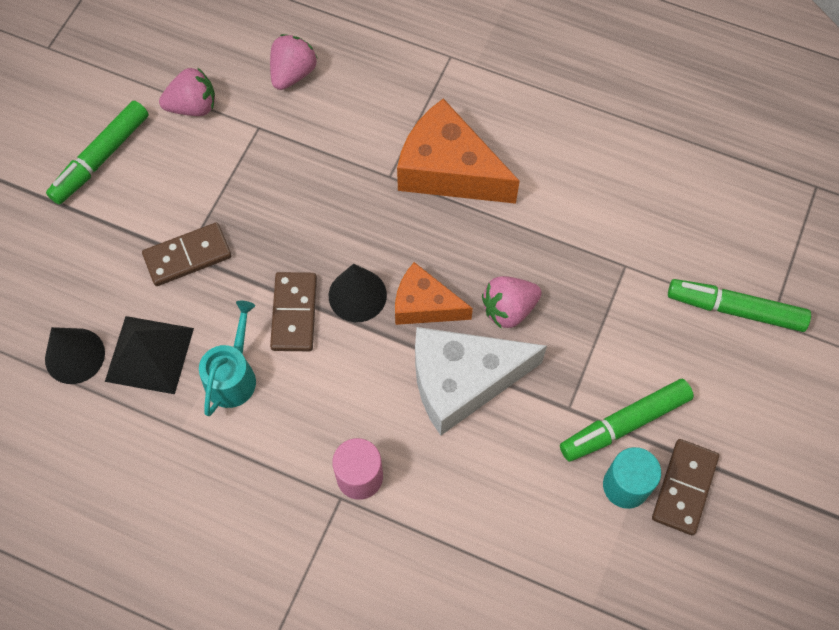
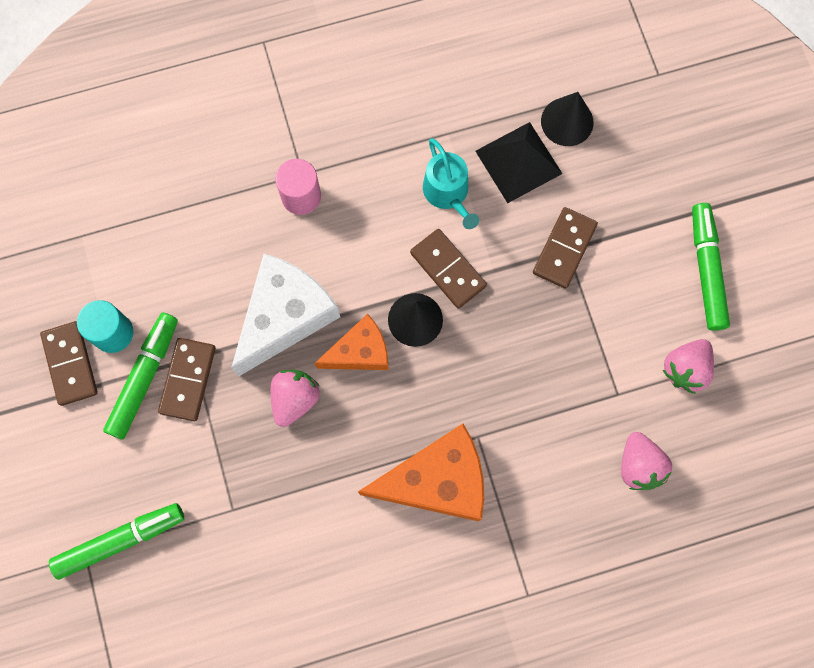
camera: 140 degrees right, 10 degrees up
none -> brown domino [158,338,216,421]

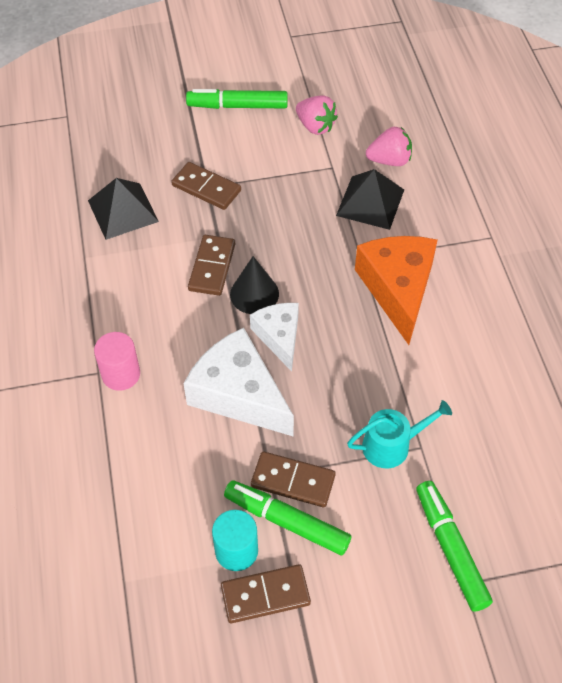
camera: 85 degrees left, 20 degrees down
pink strawberry [271,369,320,427] -> none
orange cheese [314,314,389,370] -> white cheese [250,303,299,372]
brown domino [410,229,487,309] -> brown domino turned 45 degrees counterclockwise [188,235,235,296]
turquoise watering can [423,139,479,229] -> turquoise watering can moved to [347,400,452,468]
black cone [541,92,594,146] -> none
none -> black pyramid [336,169,404,230]

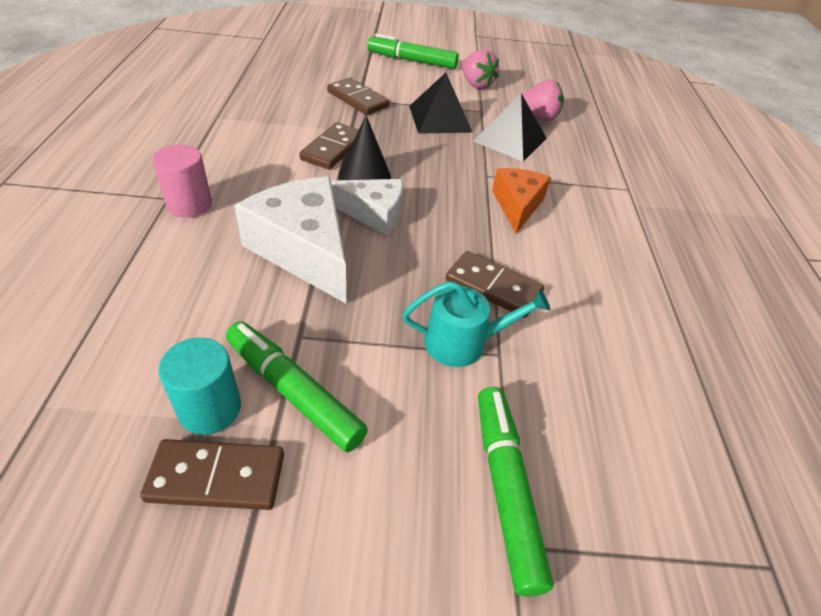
camera: 10 degrees right, 10 degrees down
black pyramid [88,178,159,240] -> black pyramid moved to [409,73,473,134]
white cheese [250,303,299,372] -> white cheese turned 105 degrees clockwise [331,179,403,235]
brown domino [251,451,336,507] -> brown domino moved to [446,251,544,318]
orange cheese [355,236,437,345] -> orange cheese [492,168,551,233], size x0.61

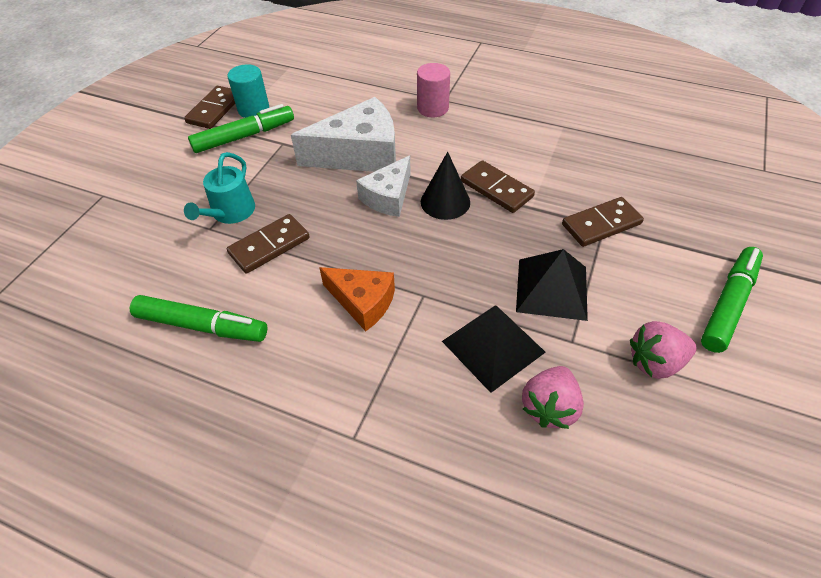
camera: 115 degrees right, 5 degrees up
green marker [478,387,554,597] -> green marker moved to [130,295,267,342]

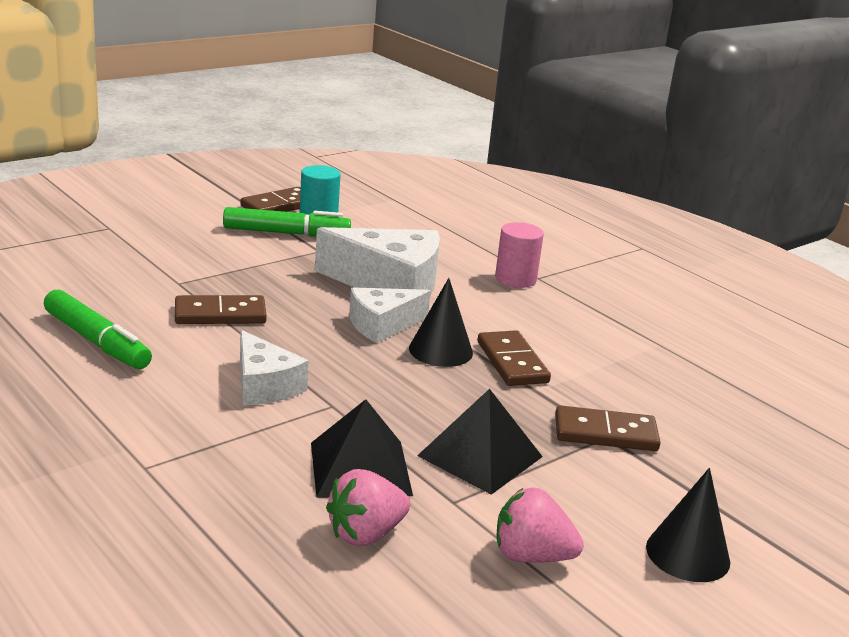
camera: 25 degrees right, 25 degrees down
turquoise watering can [184,152,255,224] -> none
orange cheese [319,267,395,331] -> white cheese [240,330,309,406]
green marker [701,247,763,353] -> black cone [646,468,730,582]

